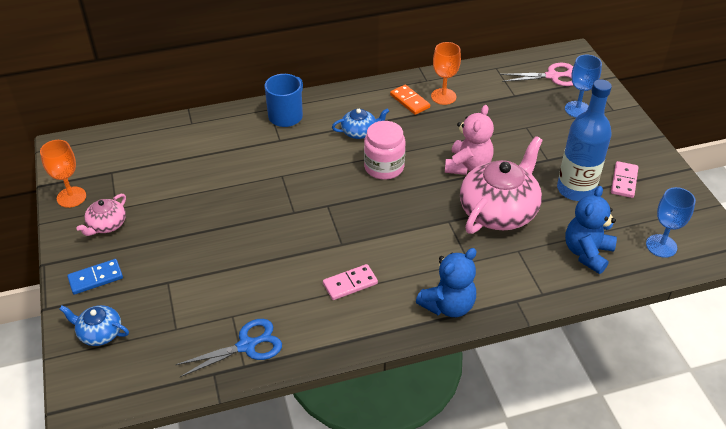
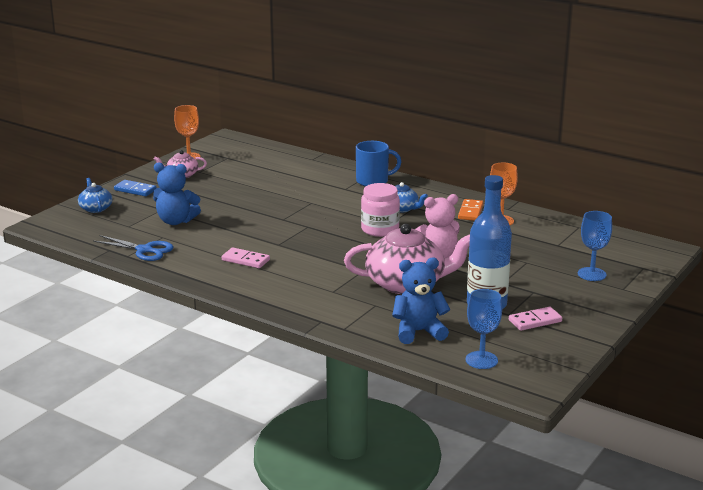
camera: 50 degrees right, 20 degrees down
blue teddy bear [416,248,477,317] -> blue teddy bear moved to [153,162,201,225]
pink scissors [500,63,573,86] -> none

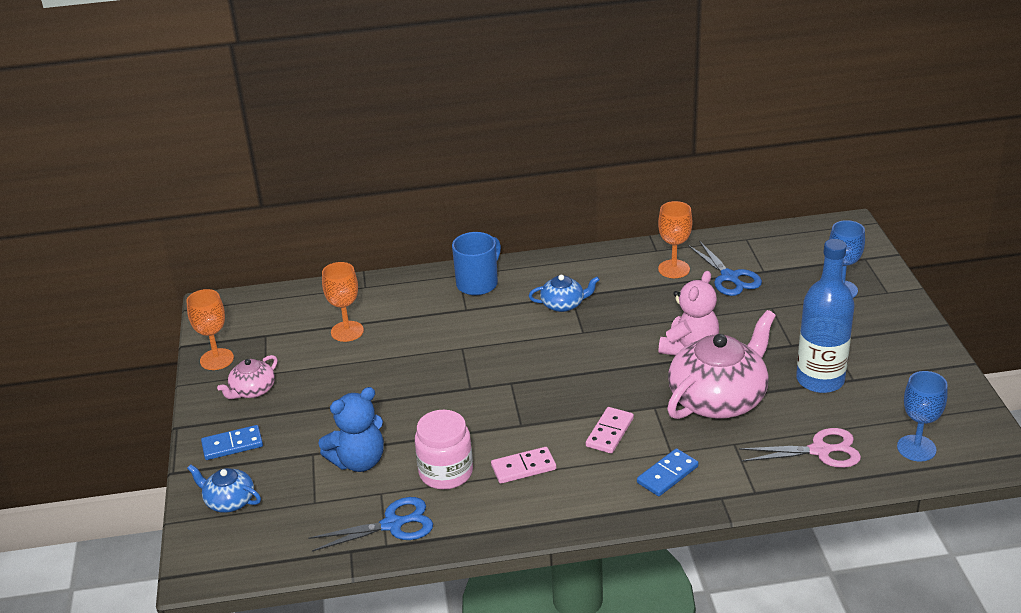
camera: 40 degrees left, 10 degrees up
pink jar [361,183,400,237] -> pink jar moved to [415,410,473,489]
blue teddy bear [392,258,450,344] -> pink scissors [739,428,861,468]
orange domino [458,199,483,221] -> none
pink domino [509,307,562,331] -> pink domino moved to [586,407,634,454]
none -> orange goblet [322,262,364,342]
none -> blue domino [637,448,698,496]
none -> blue scissors [688,241,762,296]

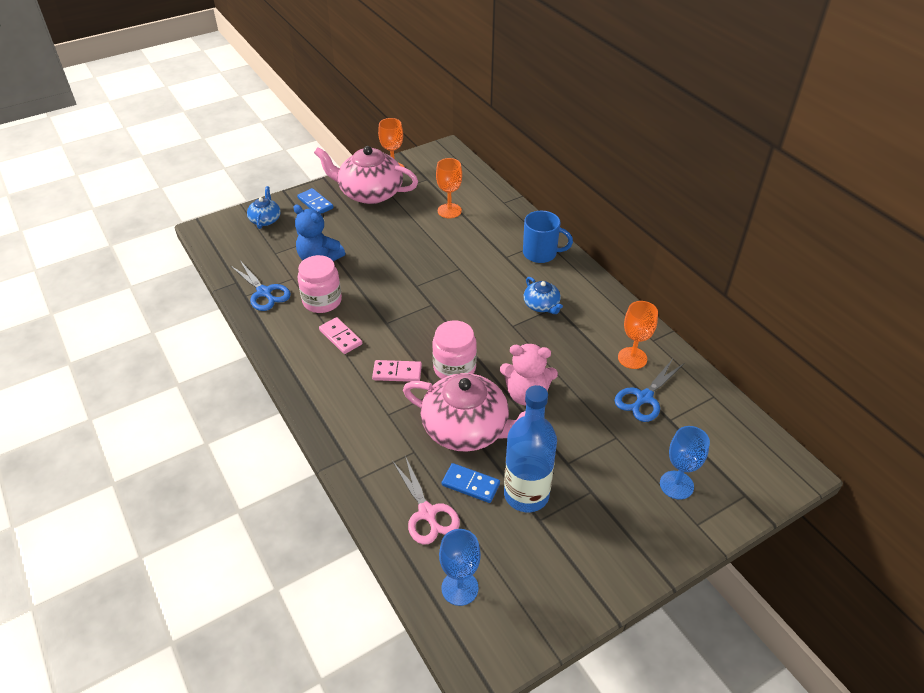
camera: 65 degrees right, 10 degrees up
pink teapot [217,355,277,399] -> pink teapot [314,146,418,204], size x2.04
blue domino [637,448,698,496] -> blue domino moved to [442,463,500,503]
none -> pink jar [432,320,477,379]

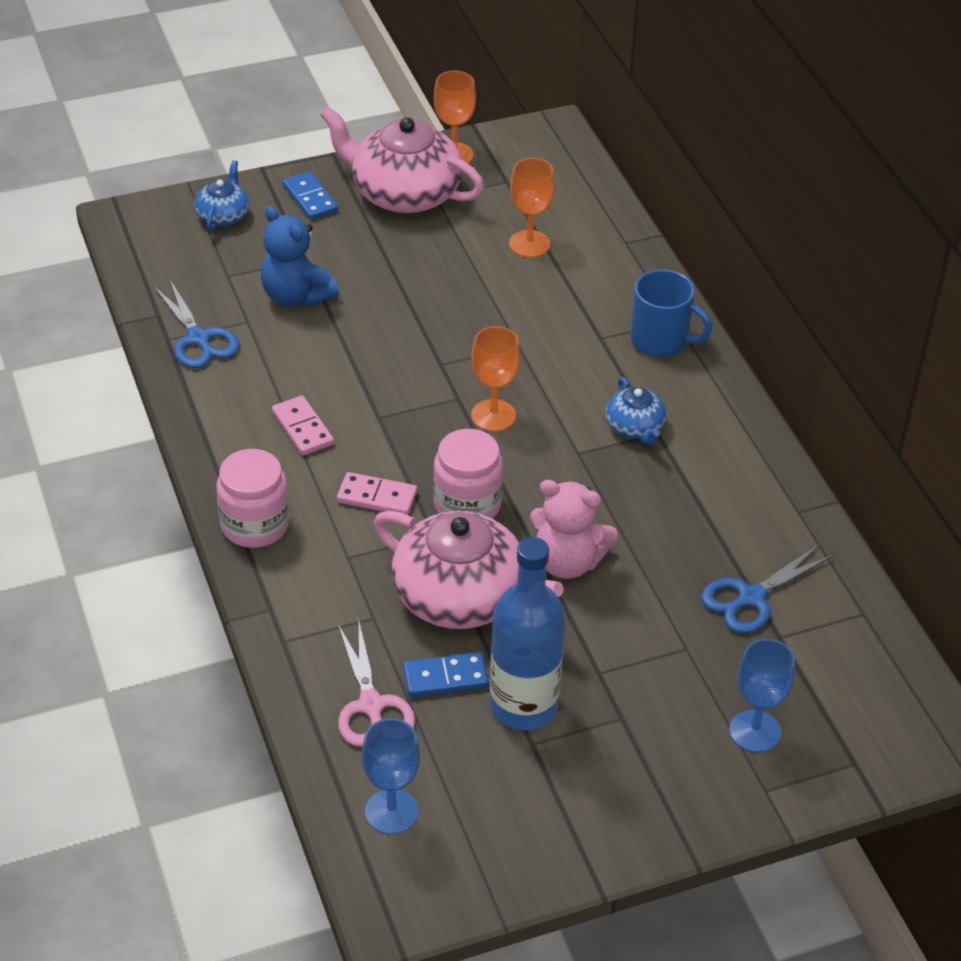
camera: 10 degrees right, 0 degrees up
pink jar [297,255,342,313] -> pink jar moved to [216,449,289,548]
blue domino [442,463,500,503] -> blue domino turned 45 degrees counterclockwise [403,652,489,697]
orange goblet [618,301,658,369] -> orange goblet moved to [471,326,520,431]

